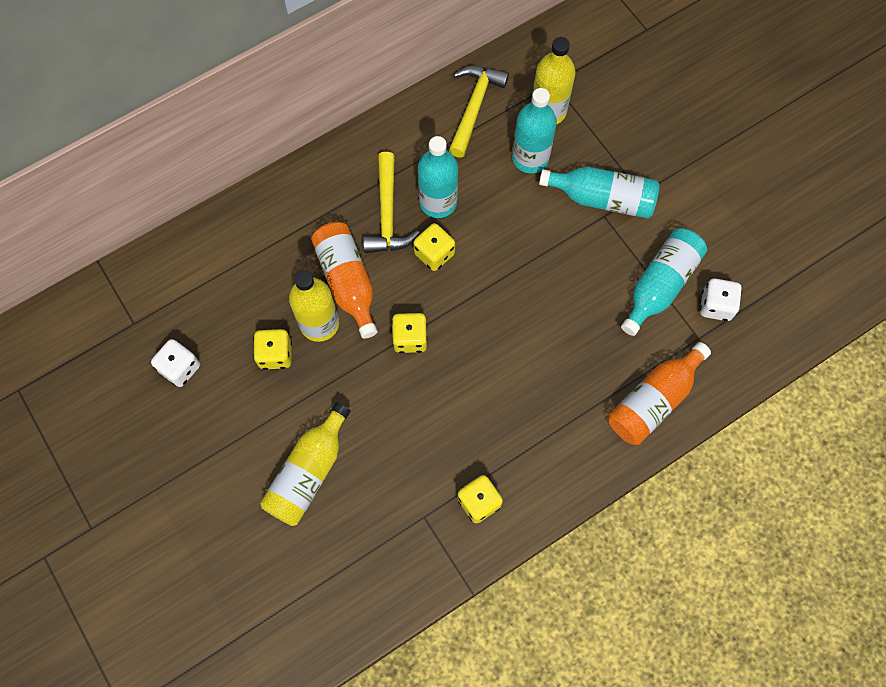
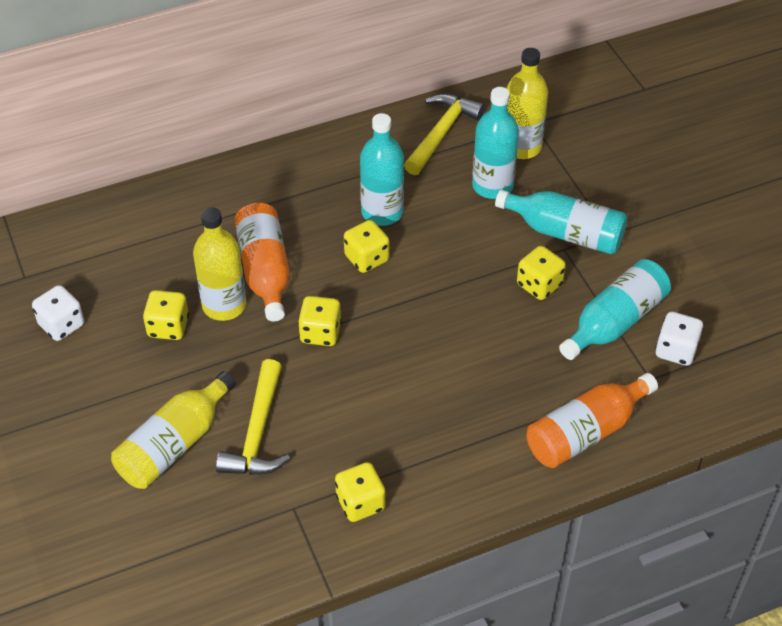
camera: 10 degrees right, 20 degrees down
yellow hammer [363,152,420,253] -> yellow hammer moved to [216,359,290,475]
none -> yellow dice [517,246,566,300]

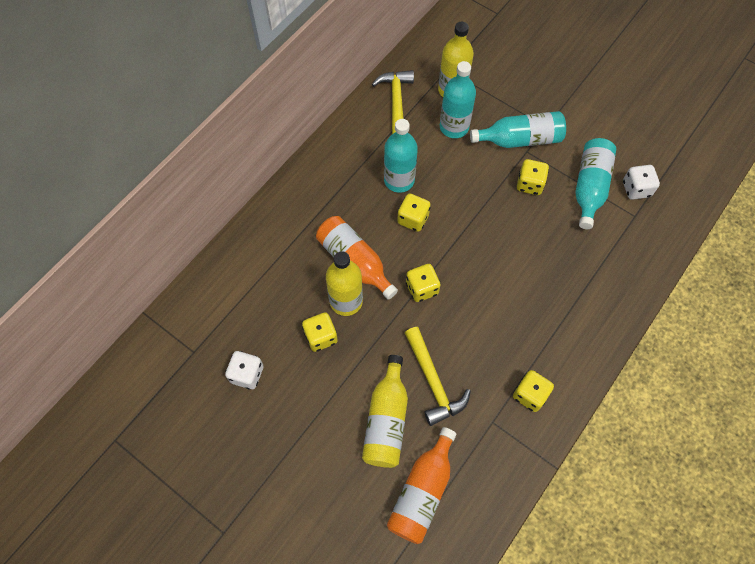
camera: 30 degrees left, 15 degrees up
orange bottle [526,373,658,468] -> orange bottle moved to [387,427,456,544]

